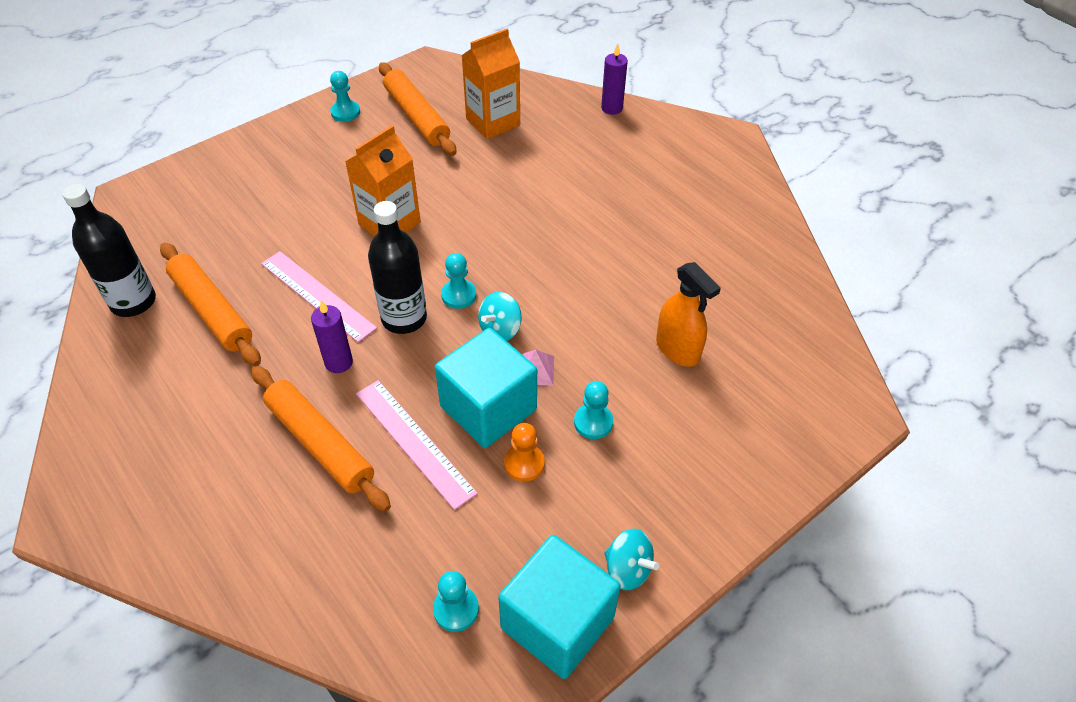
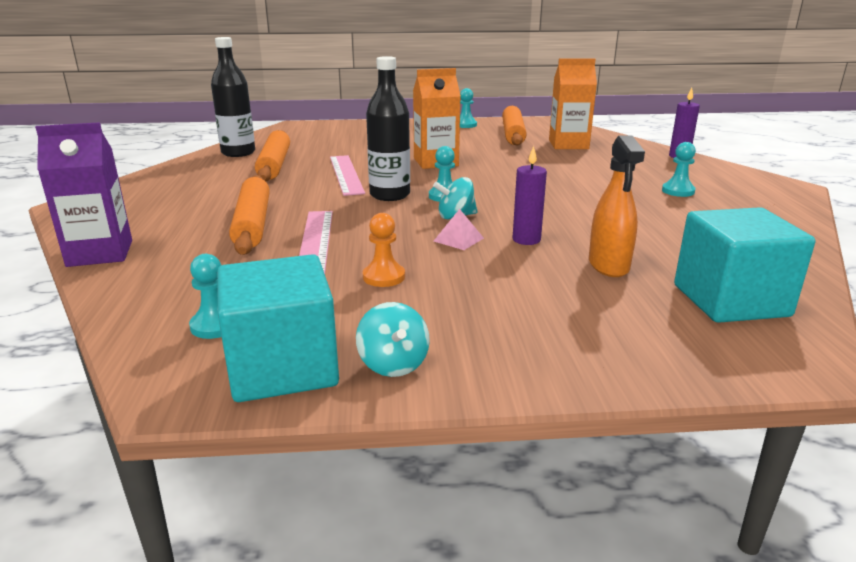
camera: 35 degrees right, 25 degrees down
purple candle [311,300,353,373] -> purple candle moved to [513,146,547,245]
turquoise cube [435,328,537,448] -> turquoise cube moved to [674,207,815,323]
turquoise pawn [574,381,613,439] -> turquoise pawn moved to [662,142,696,197]
none -> purple carton [35,122,132,267]

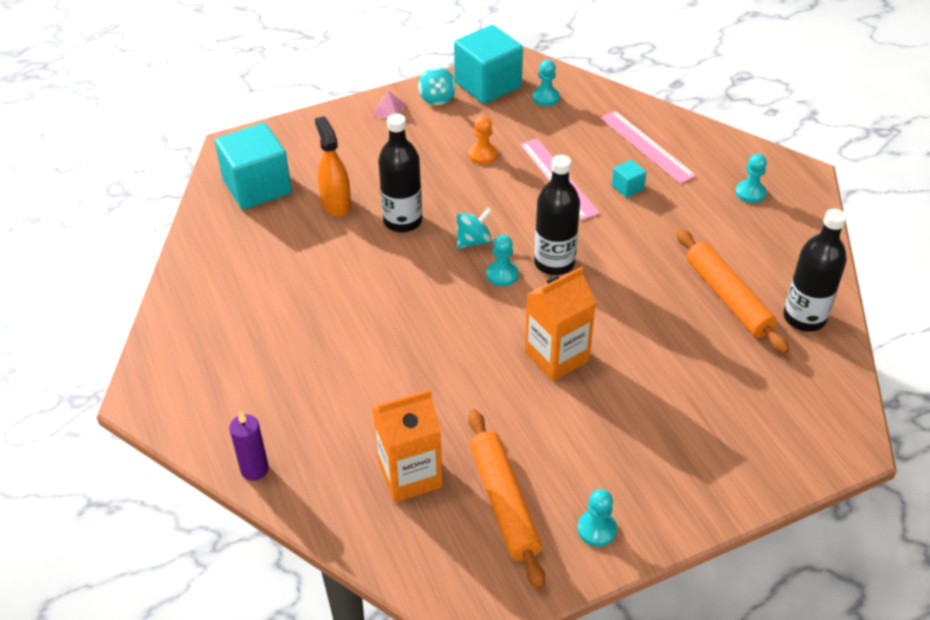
camera: 160 degrees right, 20 degrees up
purple carton [35,122,132,267] -> none
orange rolling pin [229,175,270,255] -> turquoise cube [612,160,647,198]
pink ruler [330,155,365,196] -> pink ruler moved to [600,111,696,184]
turquoise spinning top [356,302,430,377] -> turquoise spinning top turned 150 degrees counterclockwise [418,67,456,105]
pink pyramid [434,209,484,250] -> pink pyramid moved to [373,91,407,119]
purple candle [513,146,547,245] -> black bottle [378,114,422,232]
turquoise pawn [662,142,696,197] -> turquoise pawn moved to [735,153,767,203]

